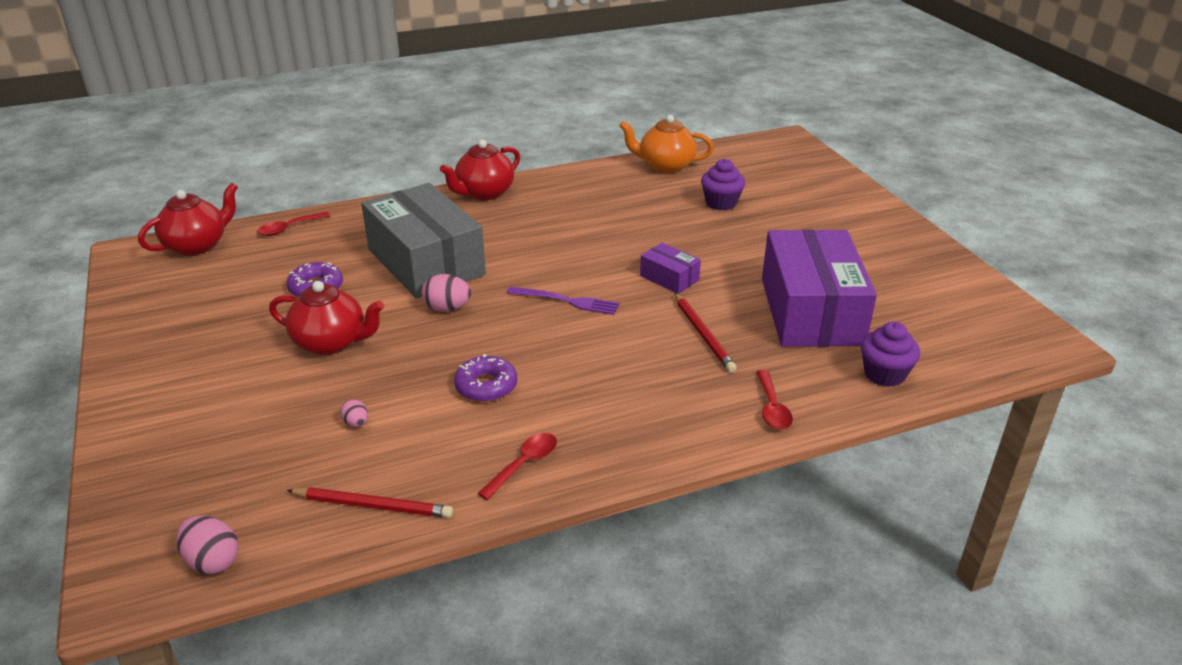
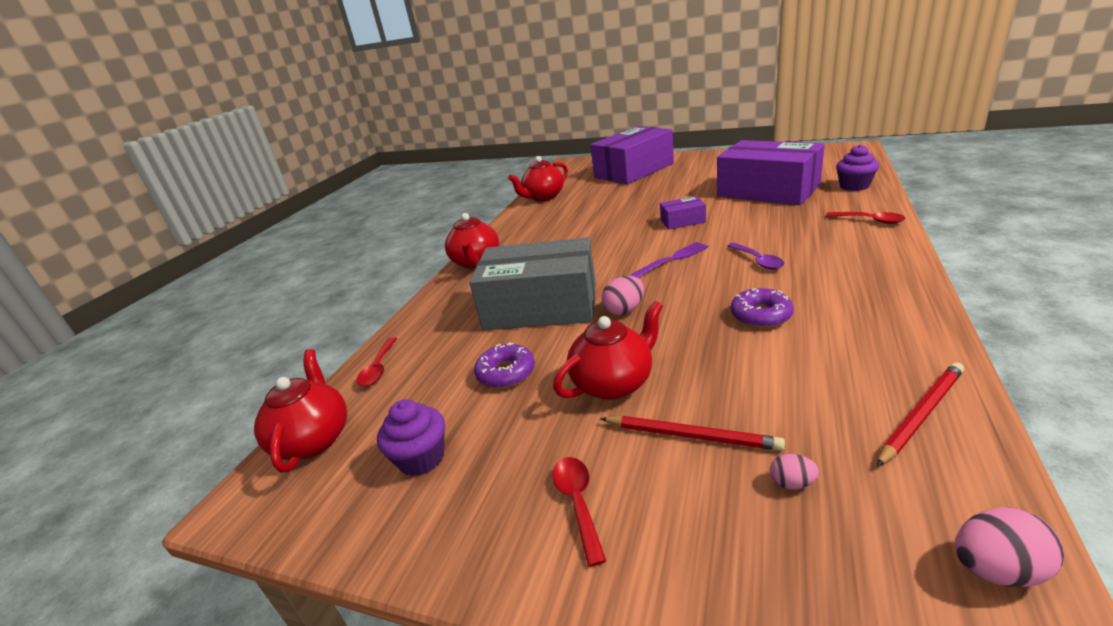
camera: 45 degrees left, 5 degrees down
pink egg [340,399,368,427] -> pink egg moved to [770,454,819,490]
red spoon [478,433,557,500] -> red spoon moved to [552,457,606,567]
orange teapot [619,115,714,173] -> red teapot [508,156,568,202]
red pencil [674,293,737,373] -> red pencil moved to [600,416,785,451]
purple cupcake [701,159,745,211] -> purple cupcake moved to [377,399,445,476]
none -> purple box [590,126,674,184]
none -> purple spoon [727,243,784,269]

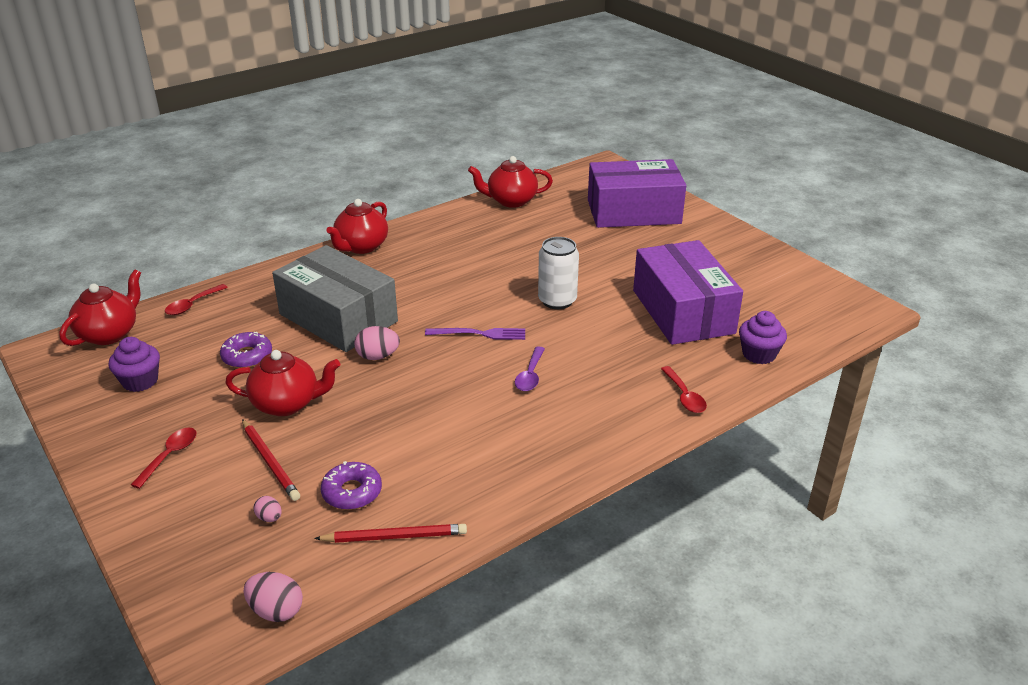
camera: 30 degrees right, 5 degrees up
purple box [660,196,706,230] -> white can [538,237,579,309]
purple donut [731,288,794,328] -> purple donut moved to [321,461,382,510]

